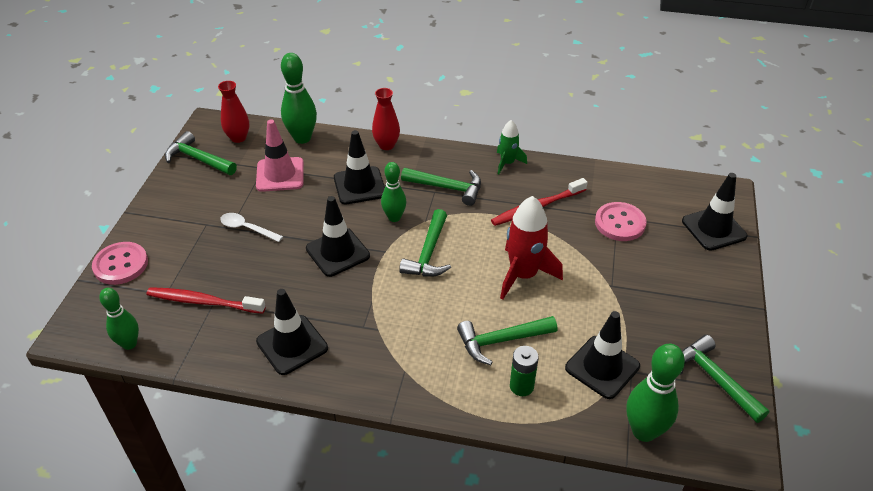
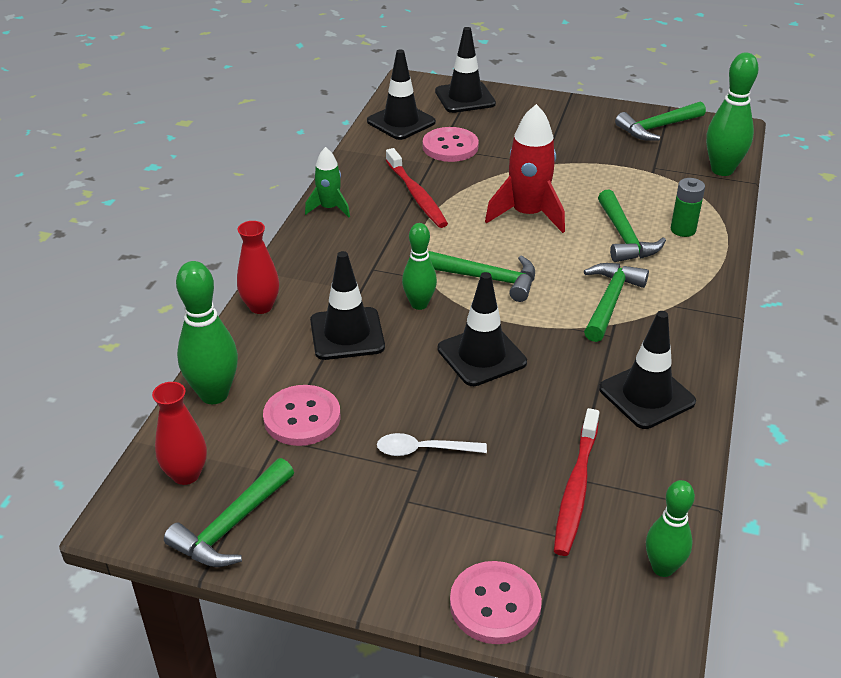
camera: 85 degrees left, 5 degrees down
white spoon [220,213,283,242] -> white spoon turned 60 degrees clockwise [377,433,487,456]
pink traffic cone [256,119,304,192] -> pink button [263,385,340,446]
green hammer [401,168,481,206] -> green hammer moved to [584,263,649,342]
black traffic cone [565,311,640,399] -> black traffic cone moved to [367,49,436,140]

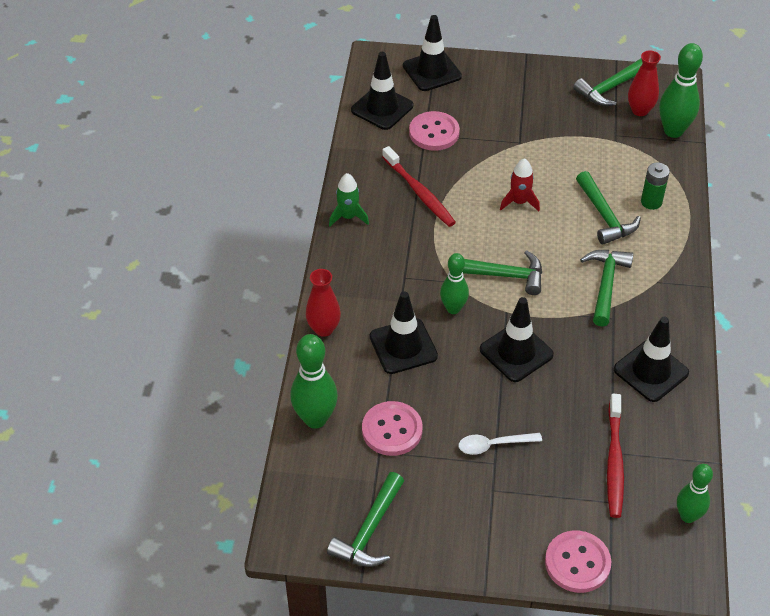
camera: 10 degrees left, 10 degrees up
red vase [152,382,207,485] -> red vase moved to [628,51,661,116]
red rocket [485,104,565,233] -> red rocket [500,158,540,211], size x0.58

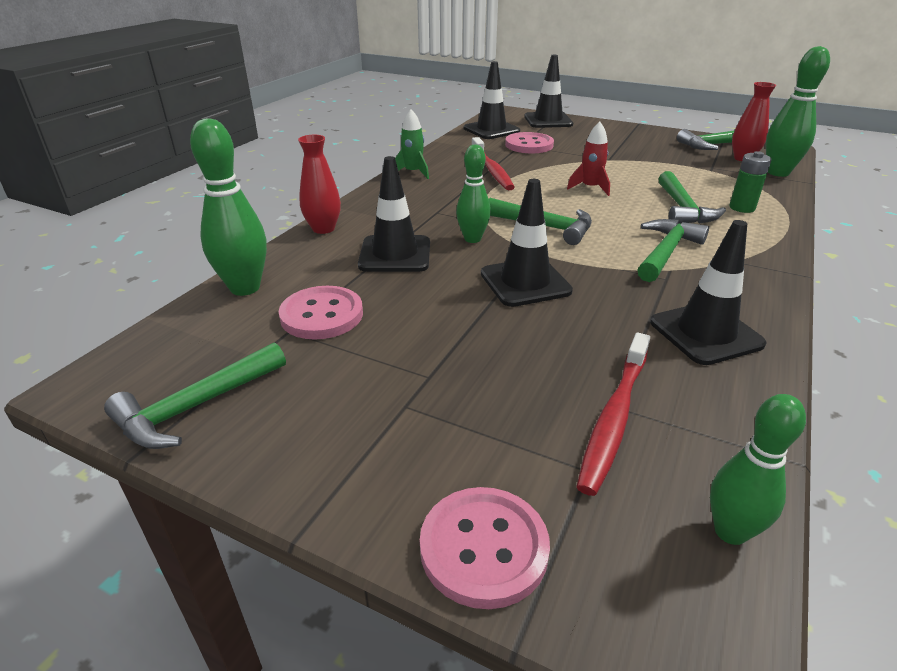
camera: 20 degrees right, 15 degrees down
white spoon [459,433,542,455] -> none

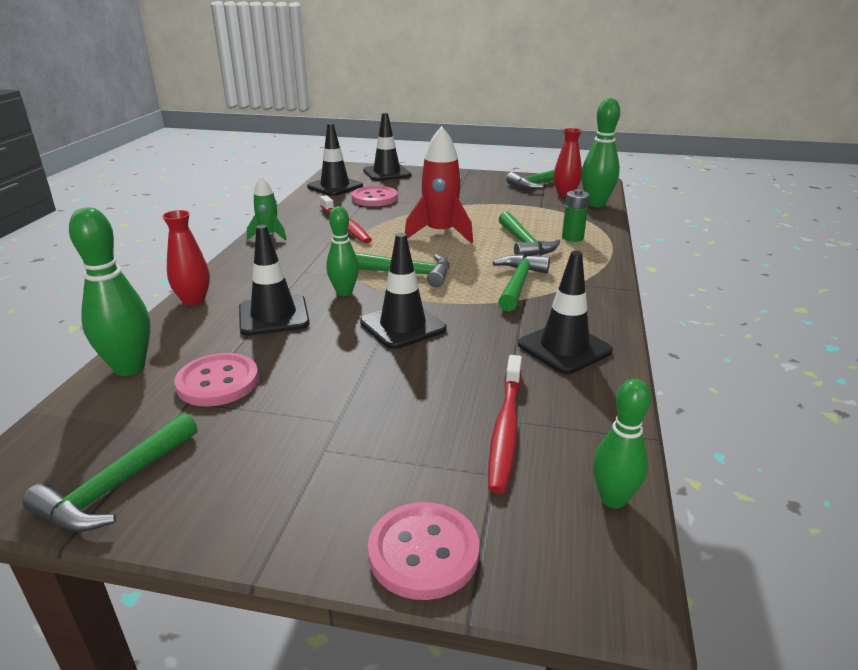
camera: 15 degrees left, 5 degrees down
red rocket [567,122,610,196] -> red rocket [405,126,473,243], size x1.73

